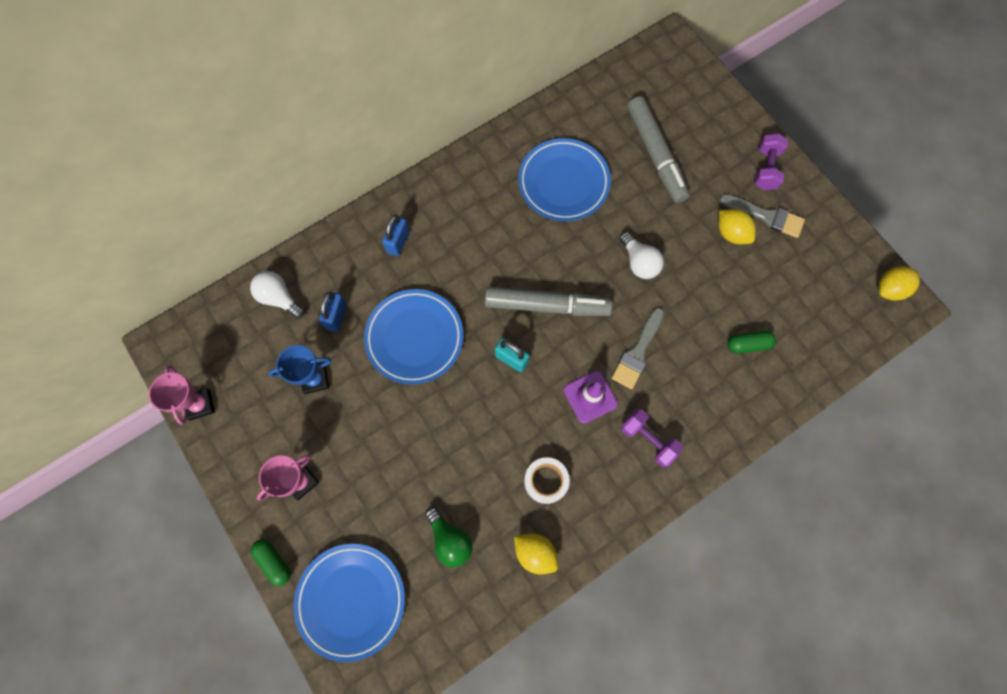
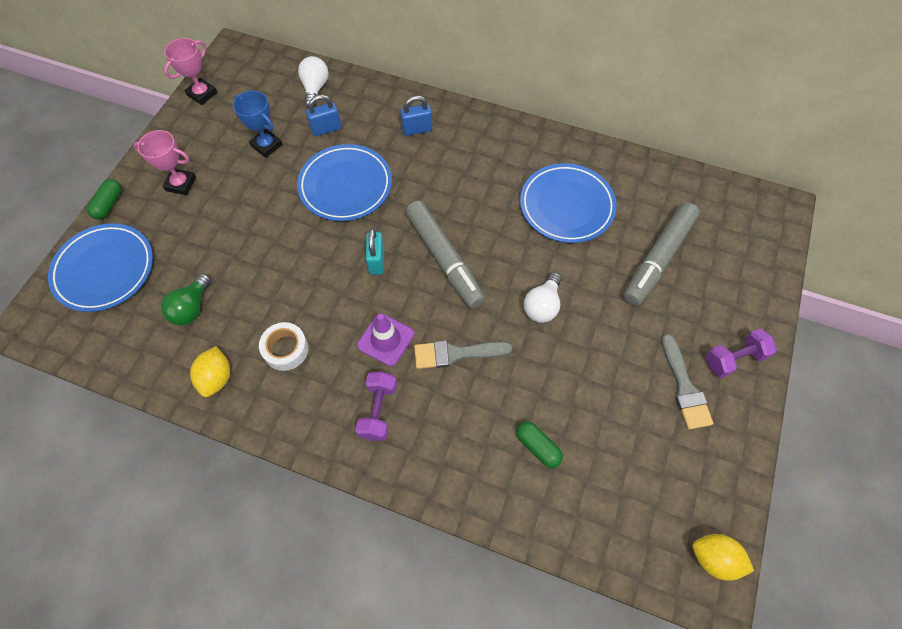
camera: 55 degrees right, 10 degrees down
yellow lemon [718,209,756,244] -> none

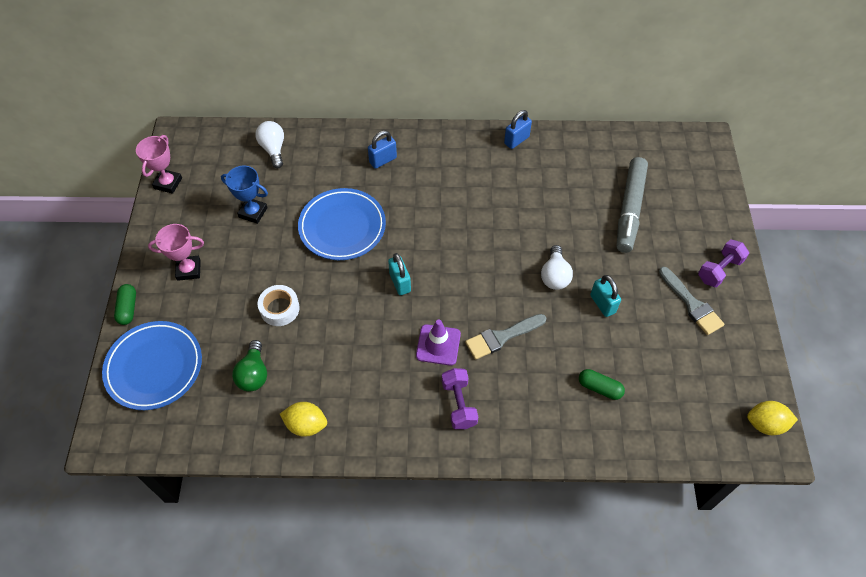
camera: 20 degrees left, 5 degrees down
yellow lemon [190,346,230,397] -> yellow lemon turned 60 degrees counterclockwise [280,402,327,437]
white tape [259,322,309,371] -> white tape moved to [257,285,300,326]
blue padlock [306,95,341,136] -> blue padlock moved to [504,110,532,149]
grey marker [406,201,485,308] -> none
blue plate [520,163,617,243] -> none
none -> turquoise padlock [590,275,621,317]

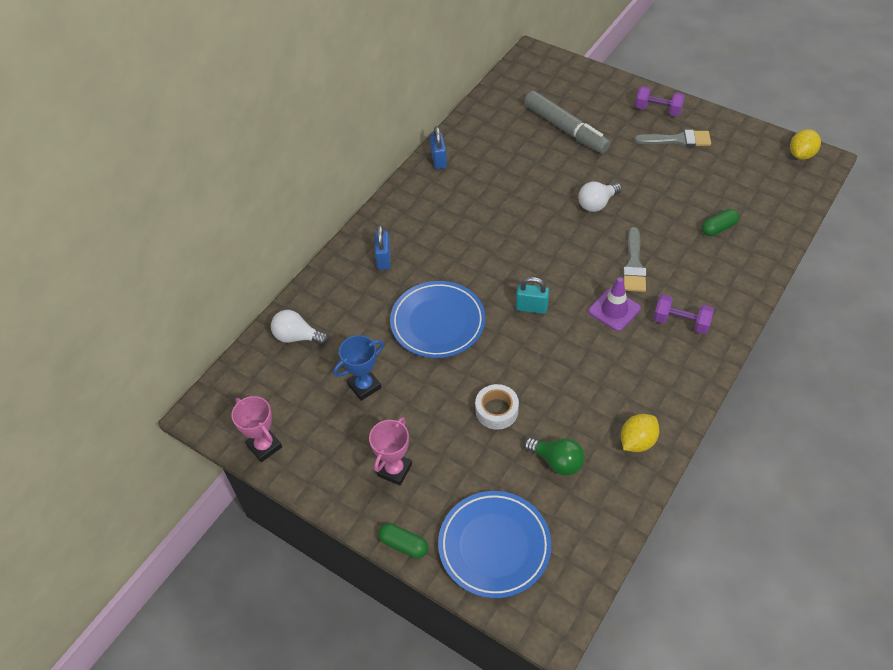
camera: 55 degrees left, 5 degrees down
white light bulb [541,245,573,290] -> white light bulb turned 105 degrees clockwise [578,182,622,212]
turquoise padlock [590,275,621,317] -> none
purple dumbbell [698,239,749,287] -> purple dumbbell turned 60 degrees counterclockwise [635,86,685,116]

